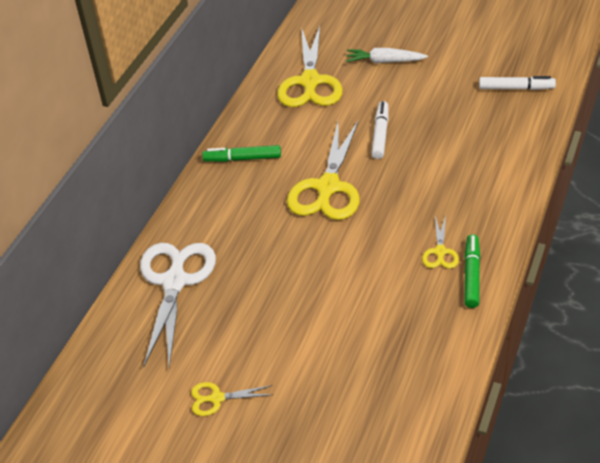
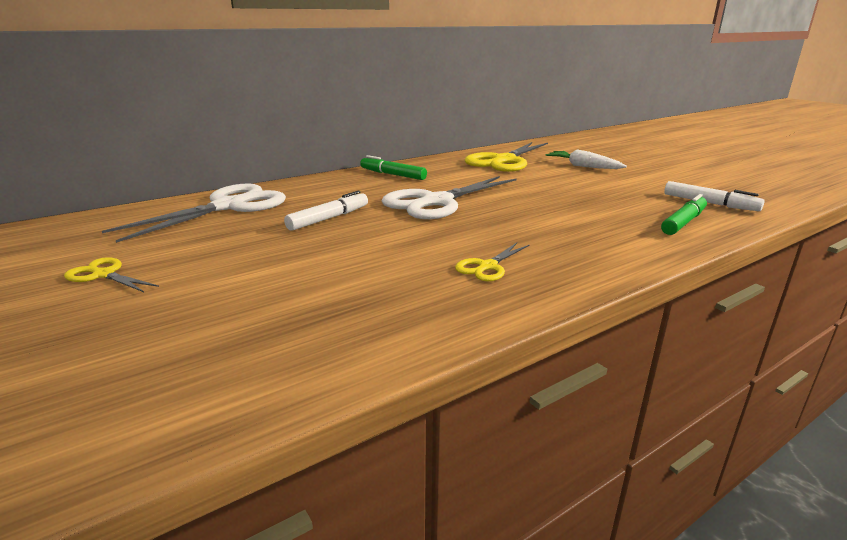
camera: 30 degrees right, 20 degrees down
yellow scissors [287,120,360,220] -> white scissors [382,176,517,219]
white marker [371,101,389,159] -> white marker moved to [284,191,368,231]
green marker [464,234,481,308] -> green marker moved to [661,194,707,235]

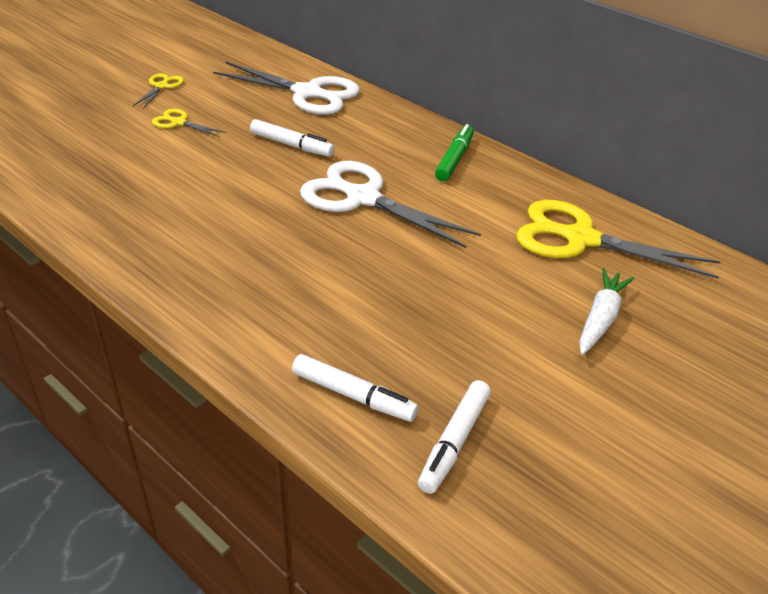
camera: 75 degrees right, 15 degrees up
yellow scissors [455,243,530,281] -> yellow scissors moved to [152,109,226,137]
green marker [661,194,707,235] -> white marker [292,354,418,422]

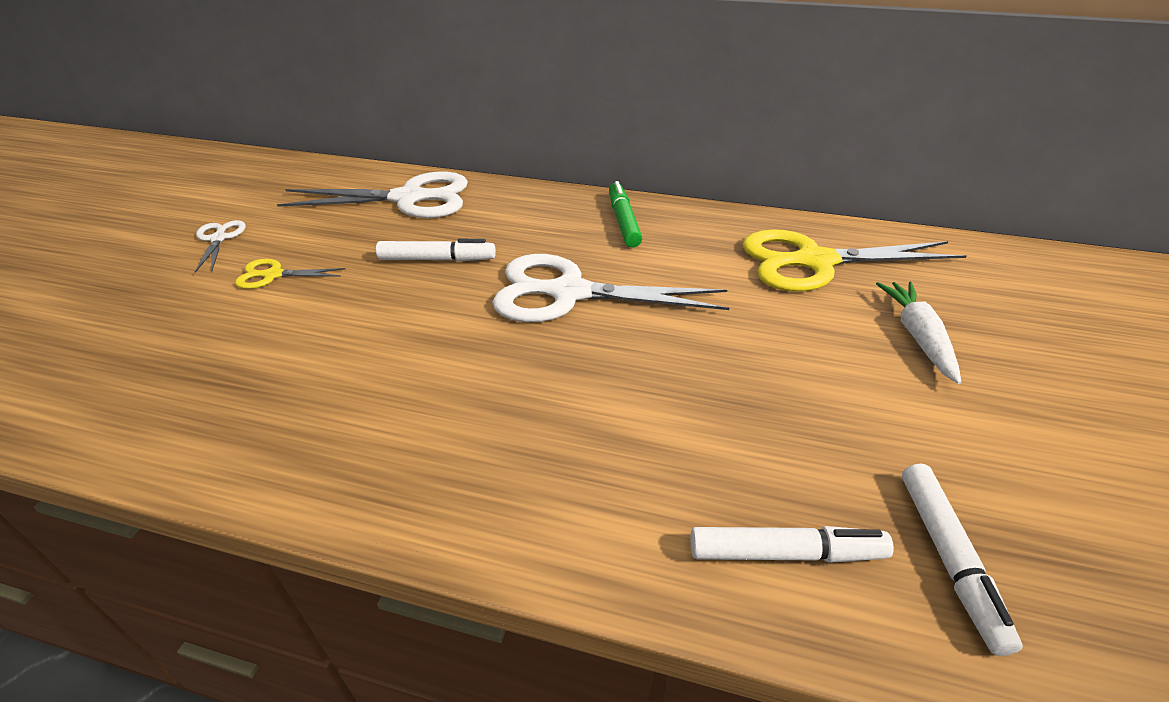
camera: 25 degrees left, 0 degrees up
yellow scissors [133,73,184,109] -> white scissors [195,220,246,273]

